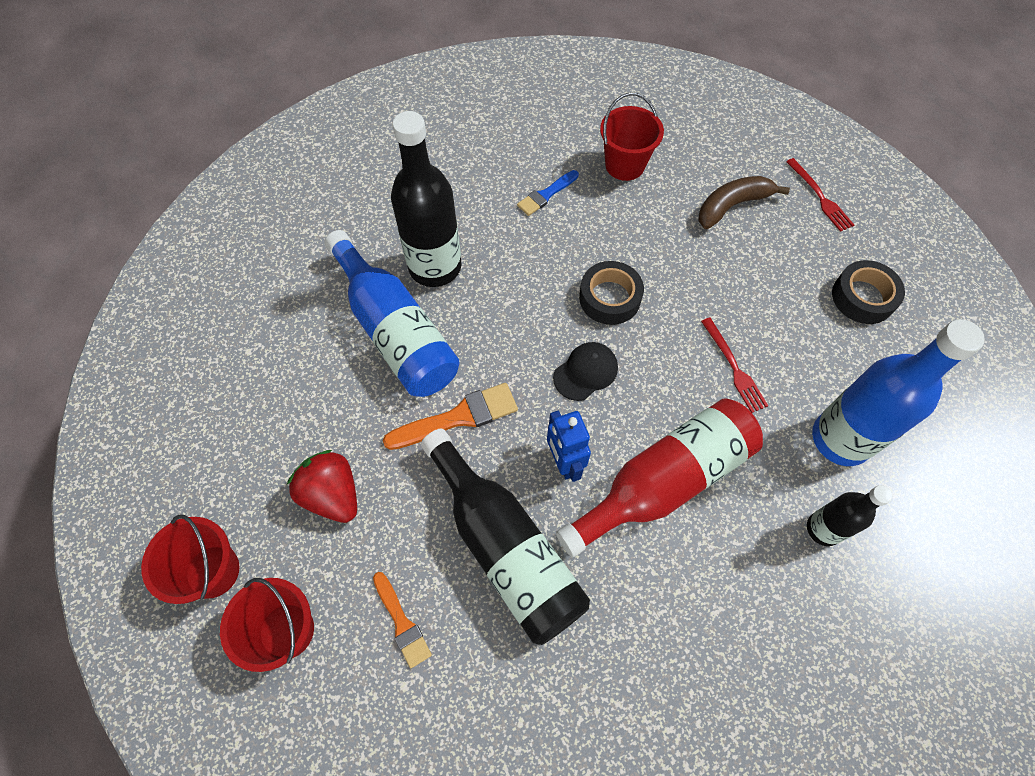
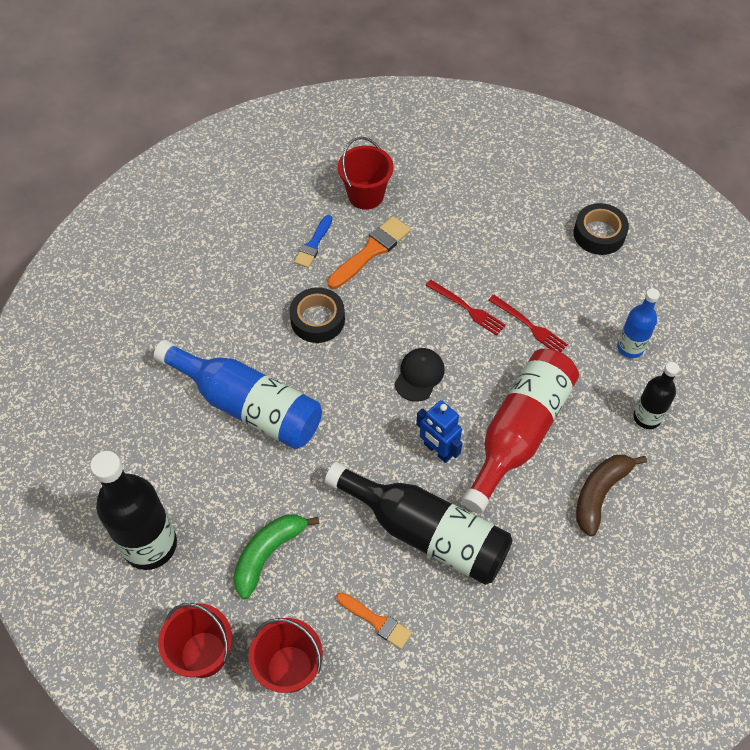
camera: 25 degrees left, 5 degrees down
red strawberry [287,450,357,523] -> green banana [233,514,319,599]
orange brush [383,383,518,450] -> orange brush moved to [327,216,411,289]
black bottle [391,111,461,287] -> black bottle moved to [90,451,177,570]
black tape [579,261,644,325] -> black tape moved to [289,287,345,343]
brown banana [699,176,790,229] -> brown banana moved to [576,454,647,536]
red fork [786,158,854,232] -> red fork moved to [426,280,506,336]
blue bottle [812,319,985,466] -> blue bottle [617,288,660,358], size x0.55

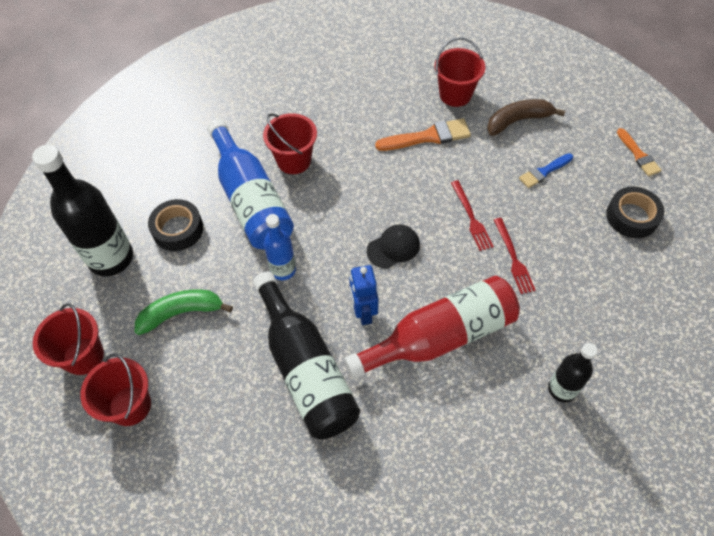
camera: 35 degrees right, 0 degrees up
black tape [289,287,345,343] -> black tape moved to [148,199,203,251]
blue brush [294,215,332,268] -> blue brush moved to [519,153,573,188]
orange brush [336,592,412,649] -> orange brush moved to [617,128,662,176]
brown banana [576,454,647,536] -> brown banana moved to [487,99,565,136]
blue bottle [617,288,660,358] -> blue bottle moved to [264,214,296,280]
none -> red bucket [263,113,317,174]

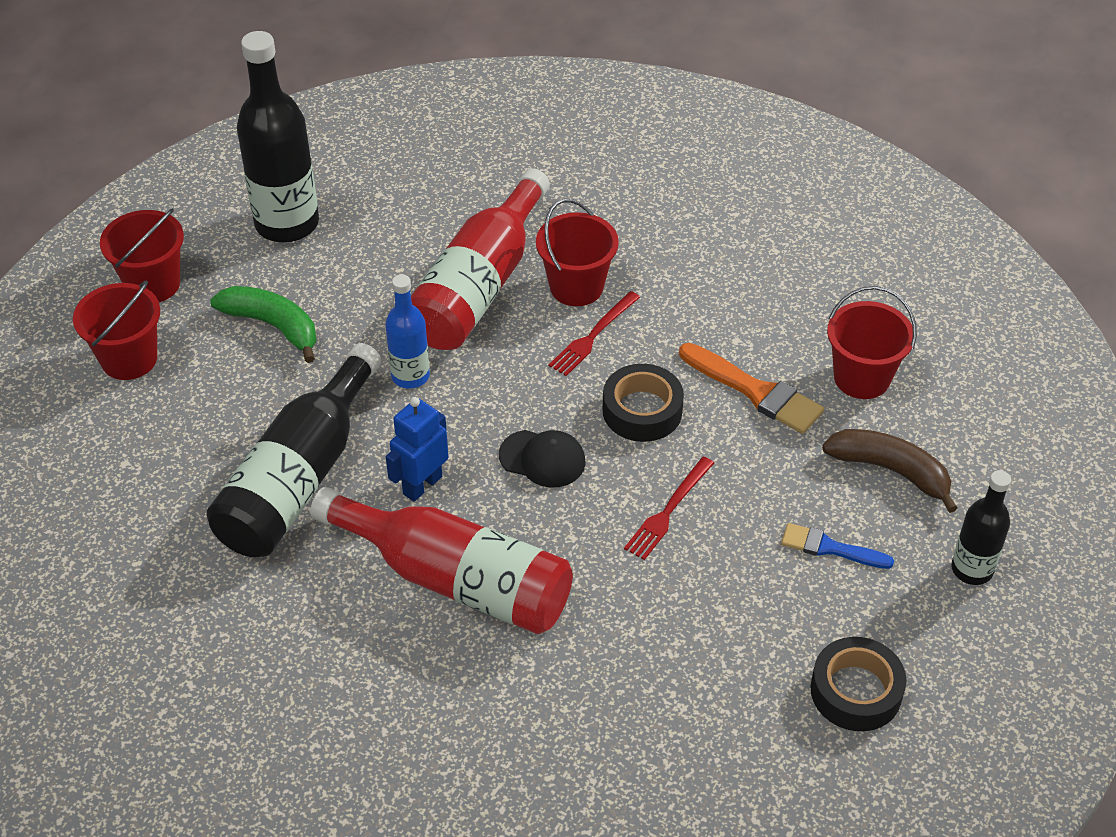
camera: 50 degrees right, 10 degrees down
black tape [148,199,203,251] -> black tape moved to [602,364,684,442]
blue bottle [207,119,294,250] -> red bottle [411,168,550,350]
red fork [494,218,536,294] -> red fork moved to [549,291,640,376]
black bottle [548,343,598,402] -> black bottle moved to [951,470,1011,585]
orange brush [617,128,662,176] -> none

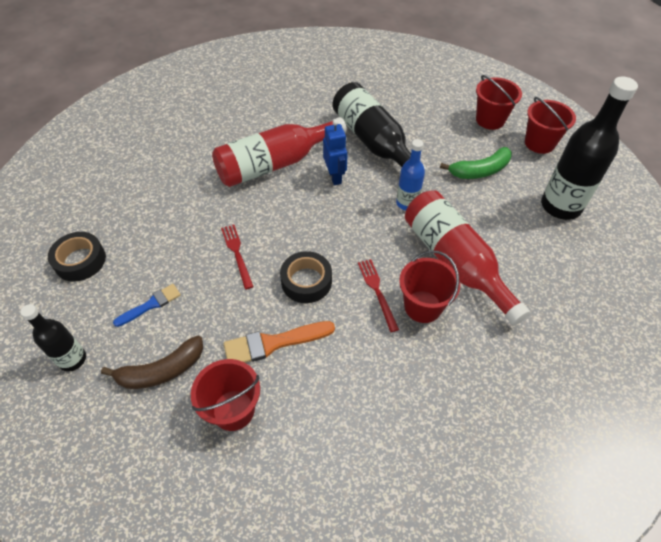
camera: 125 degrees right, 5 degrees up
black cap [499,430,586,488] -> none

